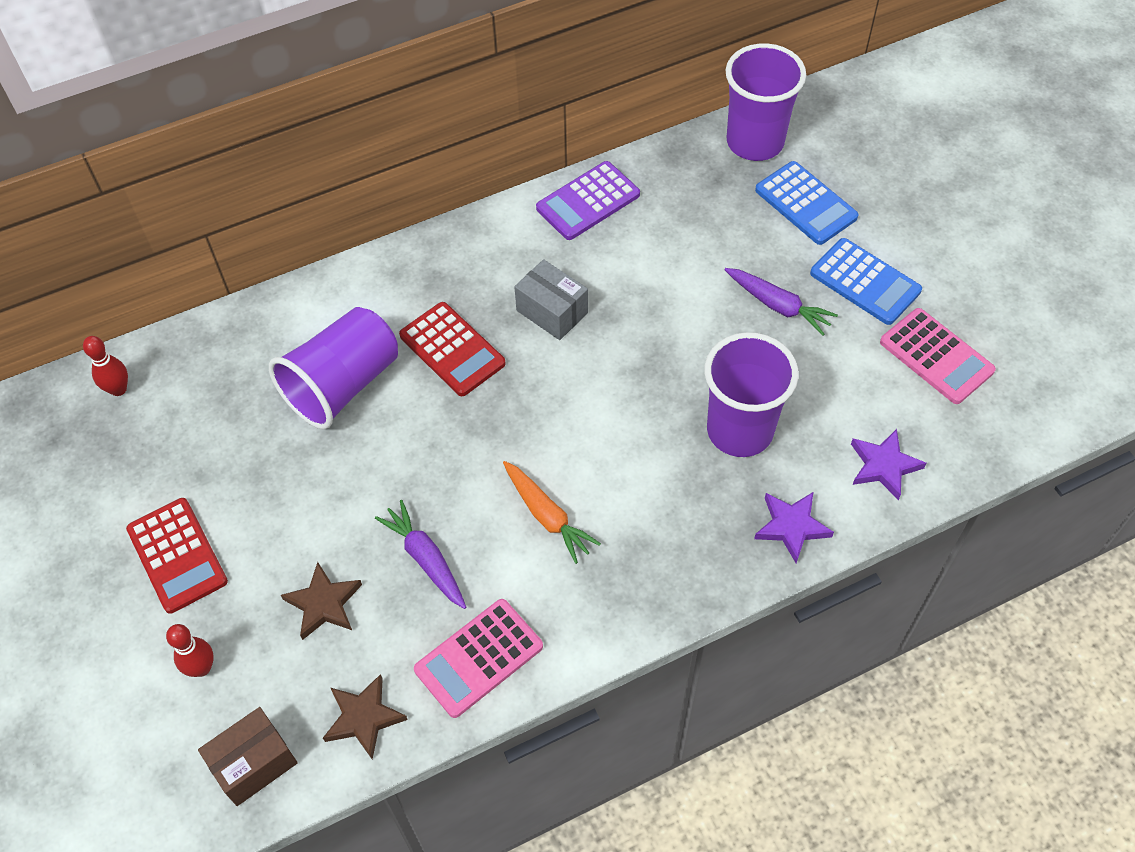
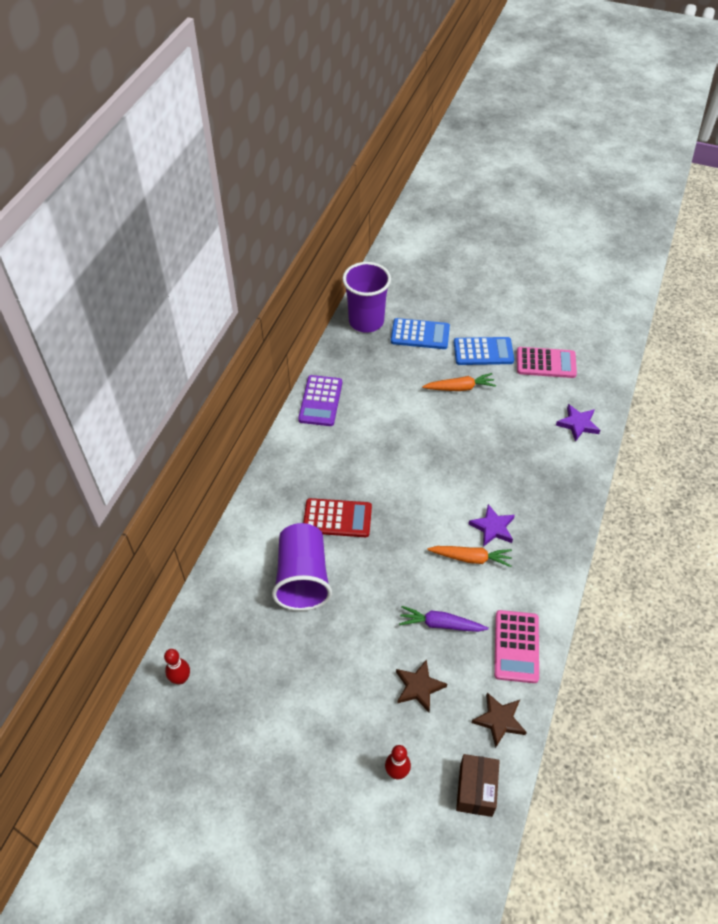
camera: 45 degrees left, 5 degrees down
red calculator [126,498,228,614] -> none
grey box [514,259,588,340] -> none
purple cup [704,332,799,457] -> none
purple carrot [724,268,838,335] -> orange carrot [422,373,496,391]
purple star [754,492,834,563] -> purple star moved to [468,504,515,547]

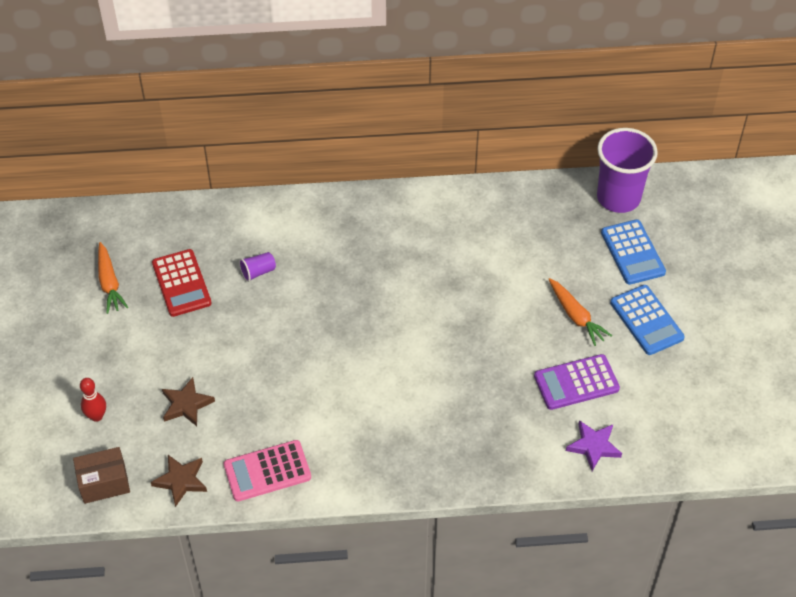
camera: 65 degrees right, 0 degrees up
red bowling pin [164,649,190,684] -> none
purple cup [272,523,332,611] -> purple cup [239,252,276,282], size x0.41
purple calculator [298,375,342,426] -> purple calculator moved to [534,354,620,410]
red calculator [303,498,372,537] -> red calculator moved to [152,249,212,317]
purple carrot [399,606,489,632] -> none
orange carrot [427,546,512,567] -> orange carrot moved to [98,242,129,314]
purple star [468,504,515,547] -> none
pink calculator [517,347,577,378] -> none

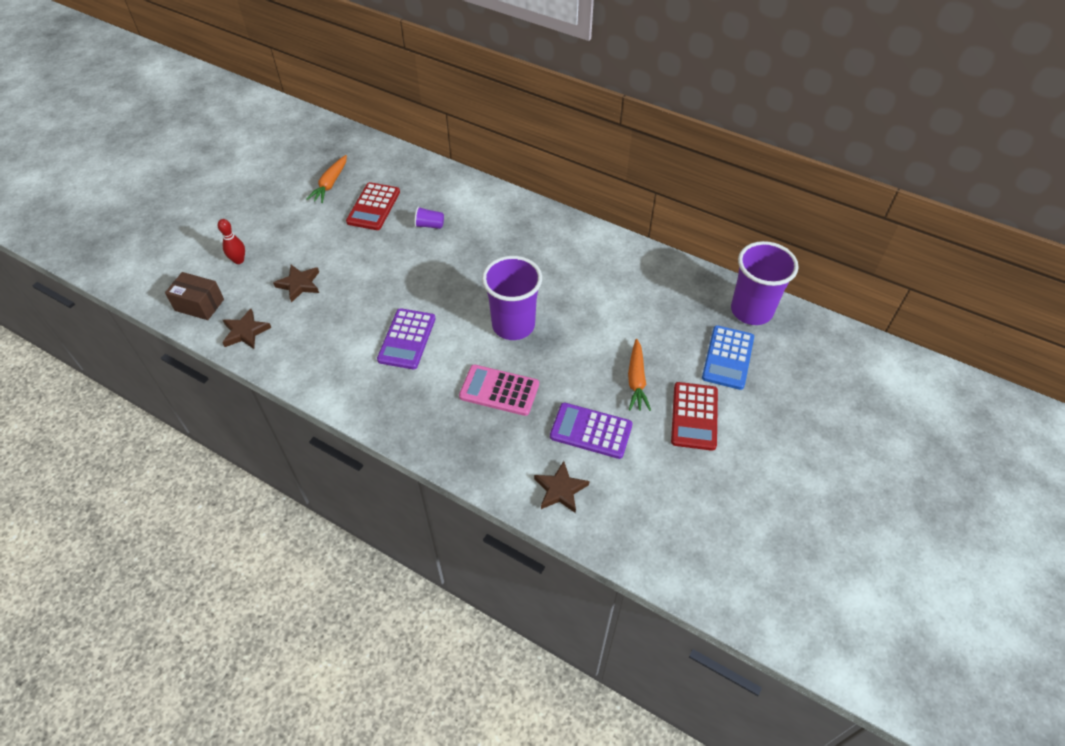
camera: 35 degrees right, 0 degrees up
pink calculator [224,440,311,502] -> pink calculator moved to [459,365,539,416]
purple star [566,420,622,471] -> brown star [534,461,589,513]
blue calculator [610,285,685,355] -> red calculator [671,382,718,451]
none -> purple calculator [377,308,436,369]
none -> purple cup [482,256,542,340]

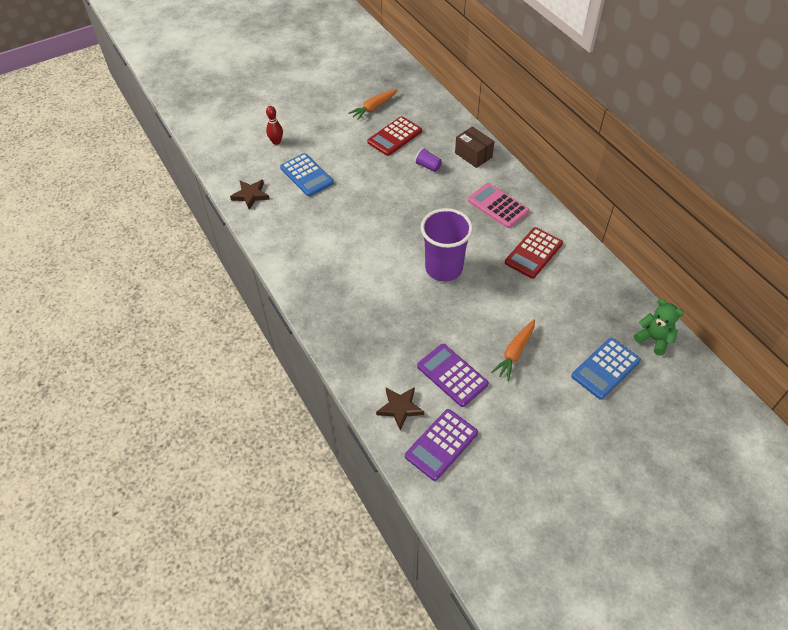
camera: 30 degrees right, 0 degrees up
brown box [165,272,224,320] -> brown box moved to [455,126,494,168]
brown star [273,265,319,303] -> blue calculator [280,153,334,197]
purple calculator [377,308,436,369] -> purple calculator moved to [405,409,478,481]
pink calculator [459,365,539,416] -> pink calculator moved to [468,183,529,228]
red calculator [671,382,718,451] -> red calculator moved to [505,227,563,279]
purple cup [731,241,799,325] -> green teddy bear [634,299,684,355]

